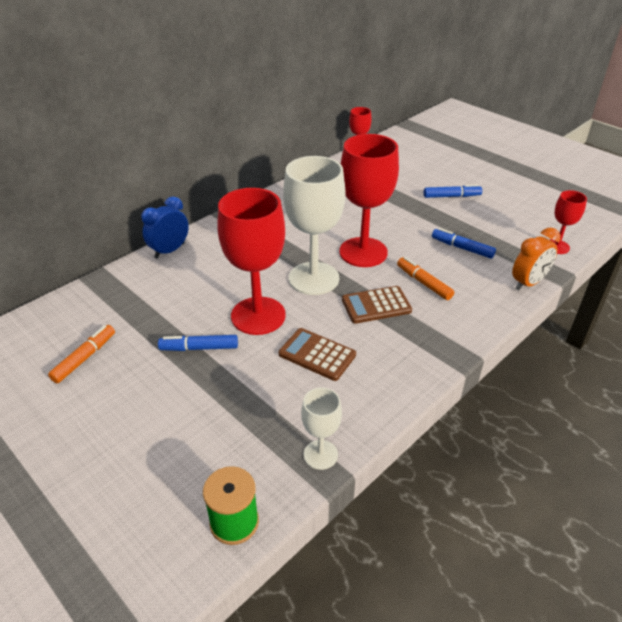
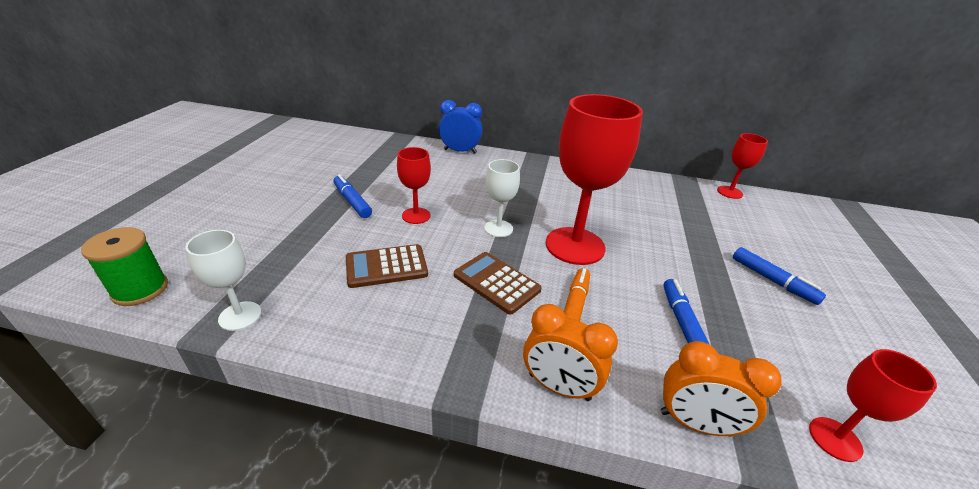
camera: 55 degrees right, 5 degrees down
orange marker [48,325,115,383] -> none
red goblet [217,188,286,335] -> red goblet [397,147,431,224], size x0.51
brown calculator [279,328,356,381] -> brown calculator turned 105 degrees counterclockwise [346,244,428,288]
white goblet [283,156,346,295] -> white goblet [484,159,520,237], size x0.51
none -> orange clock [523,304,618,401]

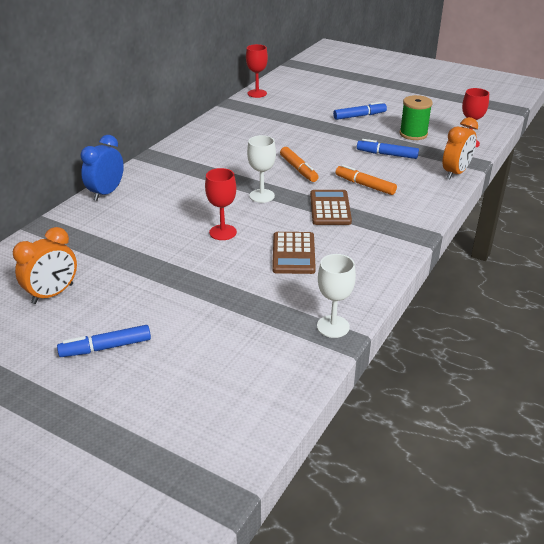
camera: 70 degrees left, 0 degrees up
green spool [81,227,168,306] -> green spool moved to [400,95,433,140]
blue marker [334,174,372,218] -> blue marker moved to [57,325,151,357]
brown calculator [454,252,542,315] -> brown calculator turned 120 degrees clockwise [310,190,352,225]
orange clock [523,304,618,401] -> orange clock moved to [13,227,77,304]
red goblet [546,94,643,265] -> orange marker [280,147,318,182]

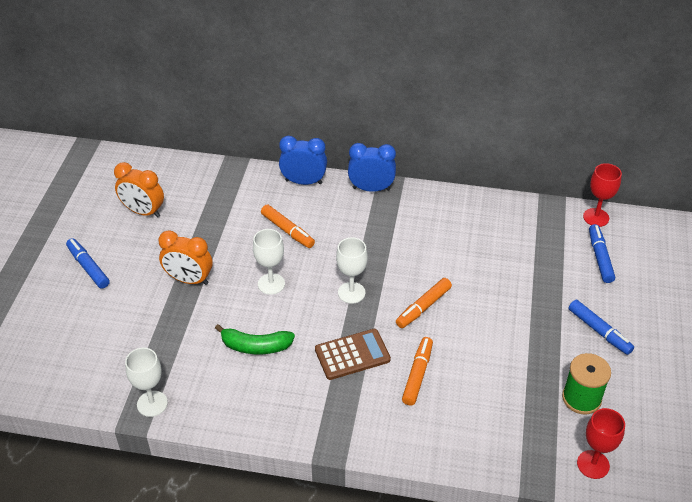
camera: 70 degrees right, 10 degrees up
red goblet [205,168,237,240] -> white goblet [253,229,285,295]
brown calculator [272,232,316,274] -> green banana [215,324,295,354]
blue marker [357,139,419,159] -> blue marker moved to [589,224,615,283]
orange clock [443,117,478,179] -> orange clock moved to [158,230,212,285]
none -> orange marker [261,205,315,248]
none -> blue clock [348,143,396,192]

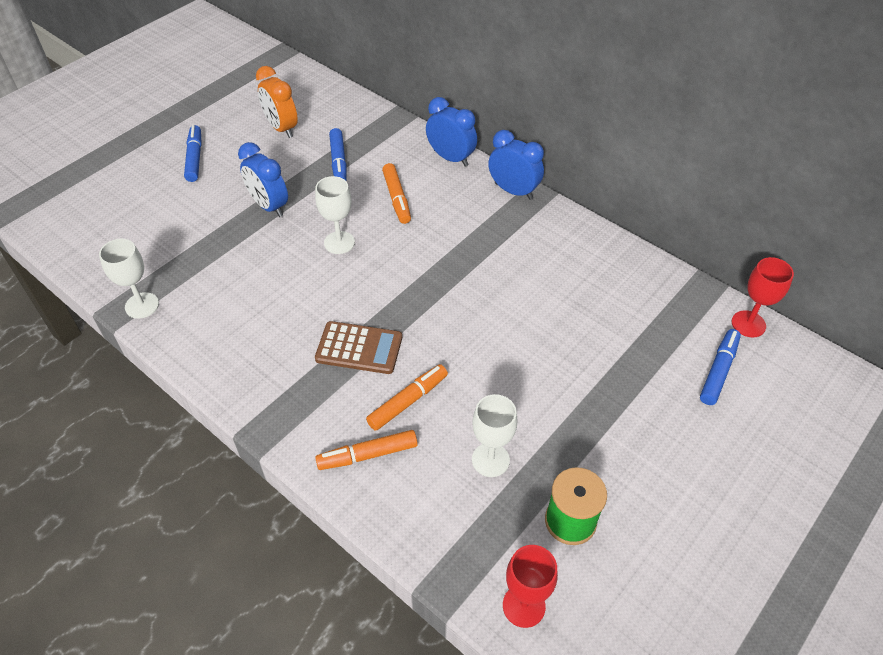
camera: 30 degrees right, 5 degrees up
orange clock [158,230,212,285] -> blue clock [238,142,288,217]
green banana [215,324,295,354] -> none
white goblet [336,237,368,304] -> white goblet moved to [472,394,517,477]
orange marker [396,278,452,328] -> orange marker moved to [315,430,418,470]
blue marker [569,300,634,355] -> blue marker moved to [329,128,347,181]

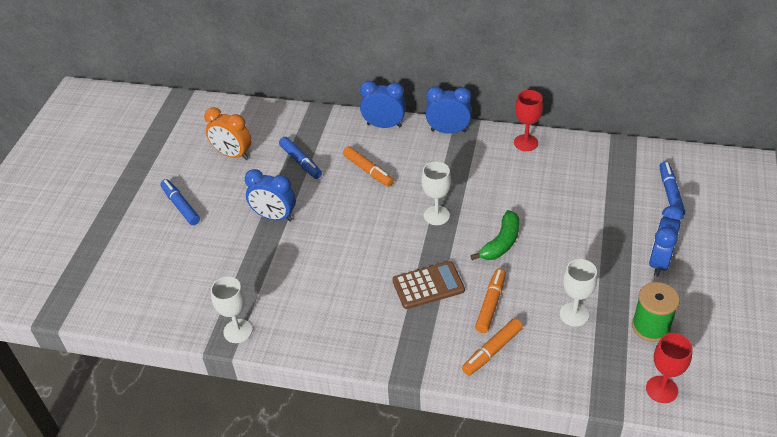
camera: 25 degrees left, 5 degrees down
white goblet [315,176,355,254] -> white goblet moved to [422,162,451,225]
red goblet [732,257,794,337] -> red goblet moved to [514,90,543,151]
none -> green banana [470,210,519,260]
none -> blue clock [649,205,684,277]

